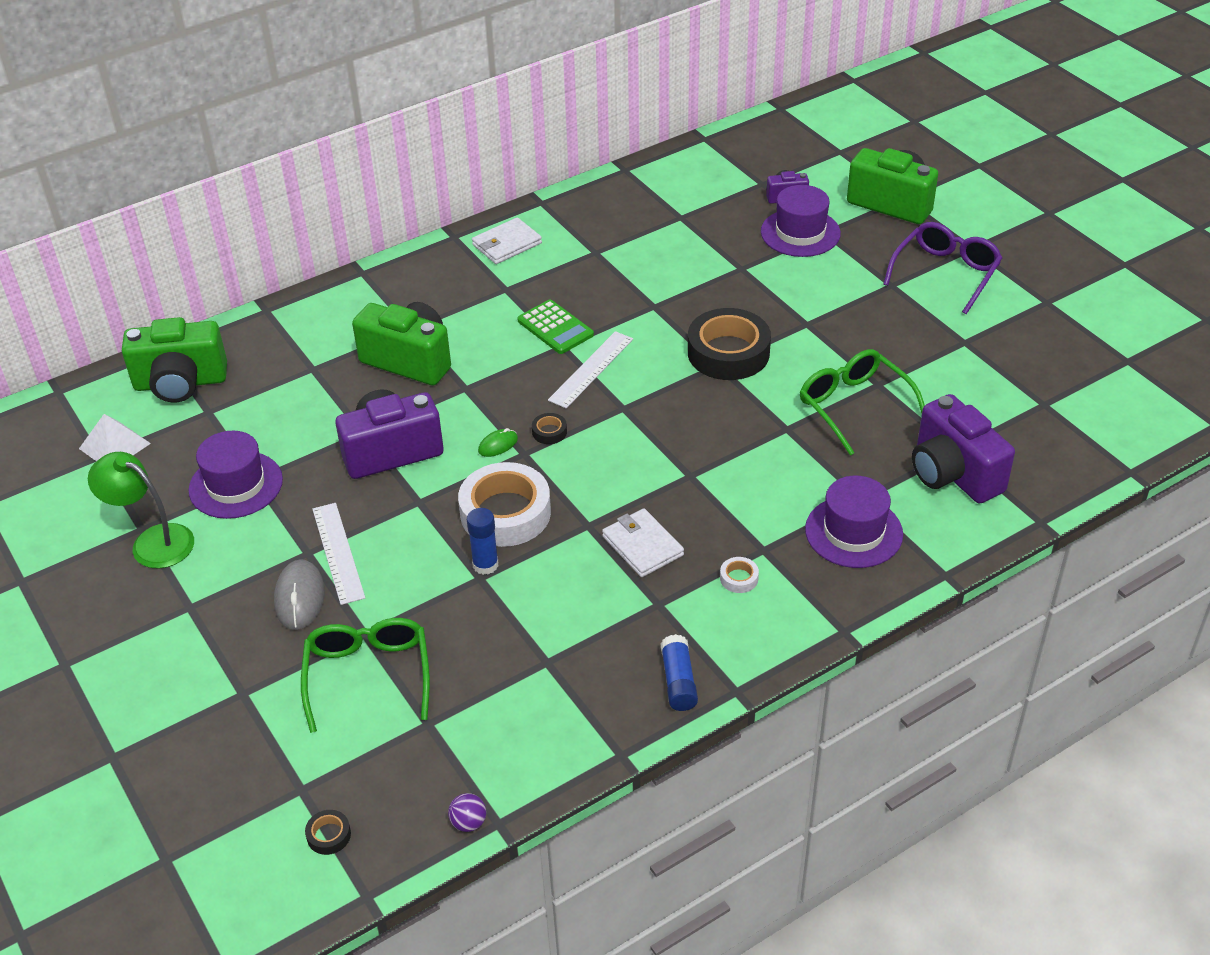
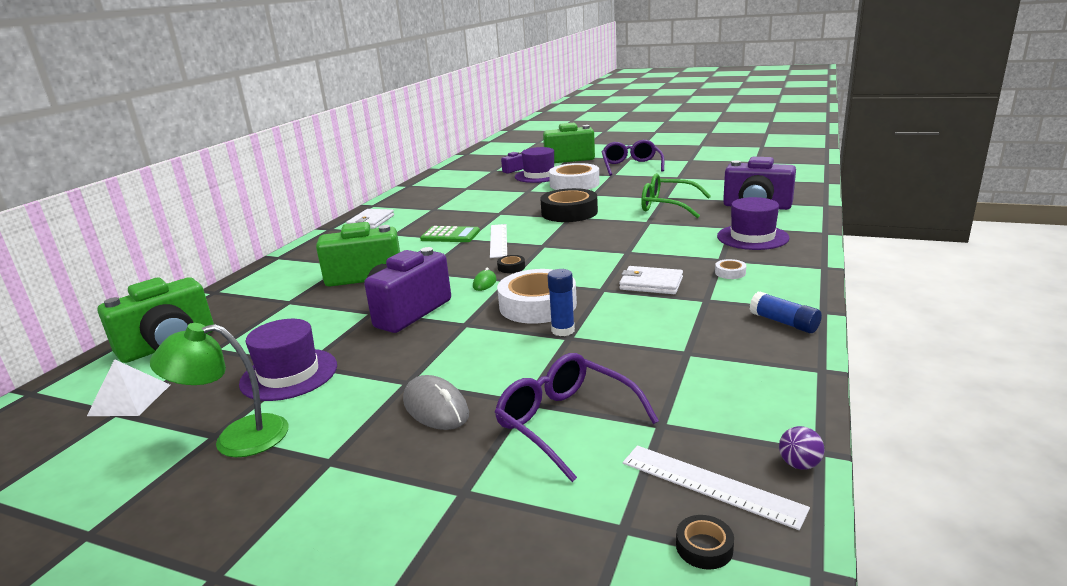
camera: 35 degrees left, 20 degrees down
green glasses [301,618,430,733] -> purple glasses [495,353,659,482]
white ruler [312,503,365,605] -> white ruler moved to [623,445,810,530]
none -> white tape [549,163,600,190]

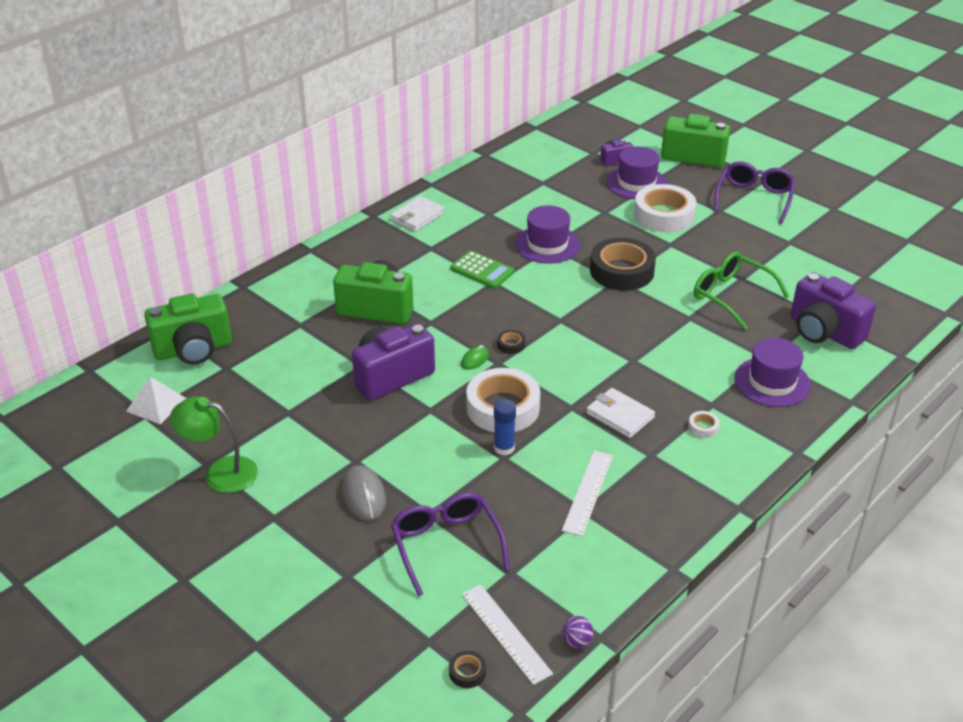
camera: 20 degrees right, 15 degrees up
purple hat [239,319,337,401] -> purple hat moved to [515,205,580,264]
white ruler [490,224,507,258] -> white ruler moved to [562,451,613,536]
blue glue stick [750,292,822,333] -> none

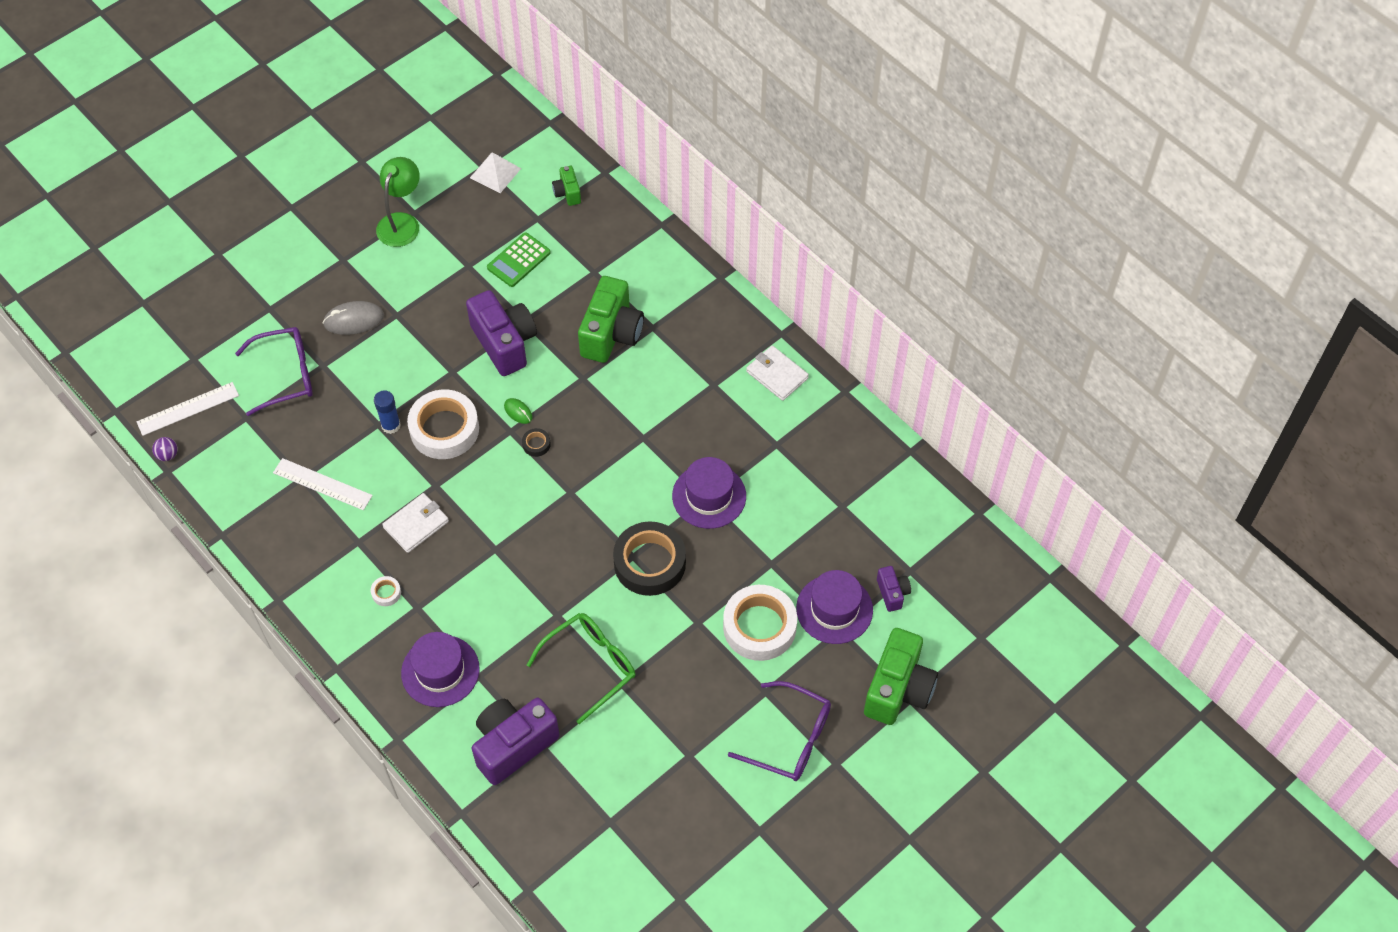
camera: 95 degrees right, 20 degrees up
green camera [144,293,232,365] -> green camera [552,166,581,206], size x0.49
black tape [449,651,486,688] -> none
green calculator [450,251,514,289] -> green calculator moved to [487,232,551,287]

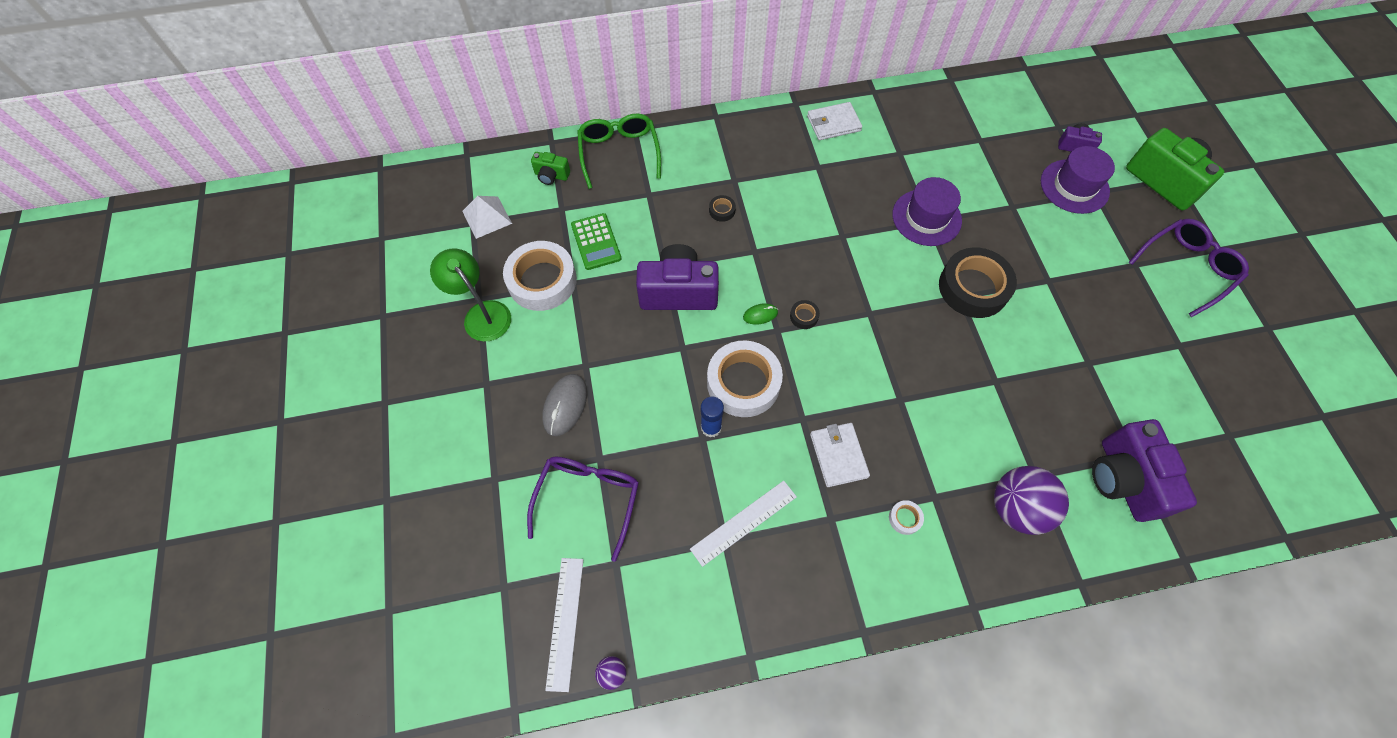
camera: 60 degrees left, 5 degrees up
purple hat [401,632,480,707] -> purple ball [994,466,1069,535]
green glasses [527,613,636,724] -> green glasses moved to [577,114,661,189]
green camera [578,276,644,363] -> black tape [709,195,736,222]
white tape [723,585,797,661] -> white tape moved to [503,241,577,311]

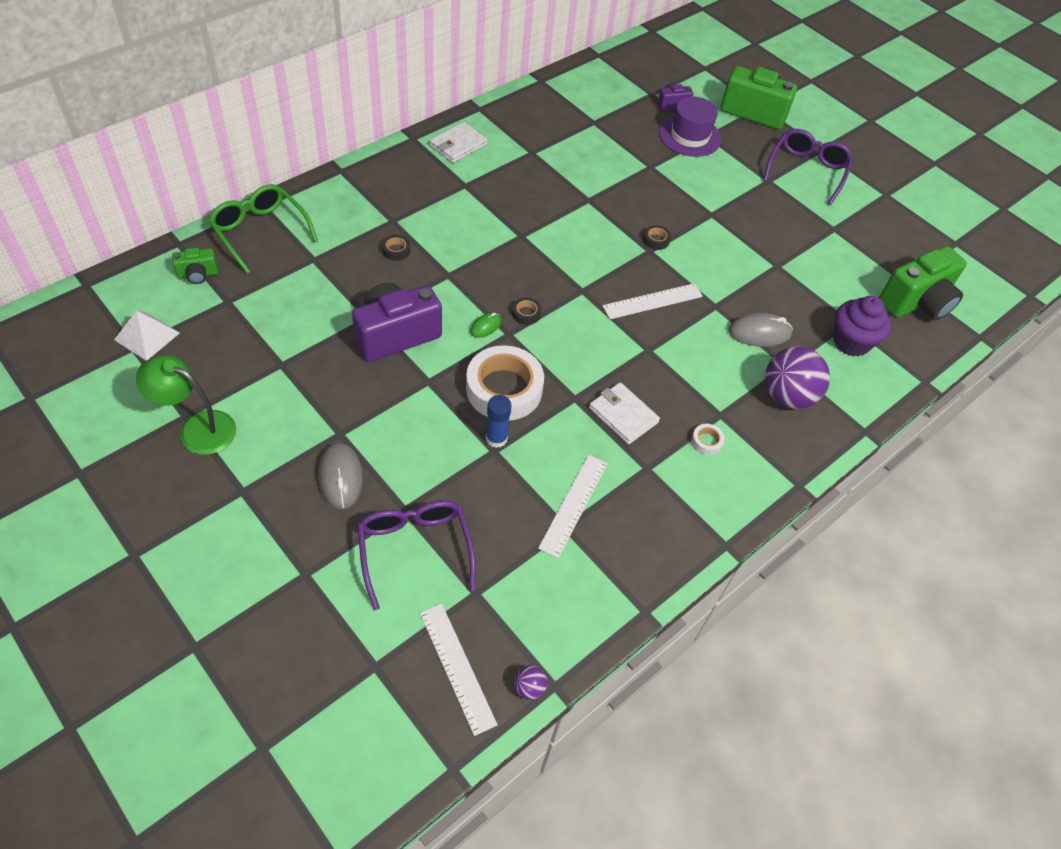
camera: 35 degrees left, 10 degrees down
white tape [503,241,577,311] -> none
green calculator [571,213,621,270] -> none
purple hat [892,177,962,246] -> none
black tape [939,247,1017,318] -> black tape [643,225,671,250], size x0.40
purple camera [1092,419,1197,522] -> purple cupcake [833,296,891,357]
none -> white ruler [602,283,703,319]
none -> grey mouse [728,312,793,347]
none -> green camera [879,246,967,320]

